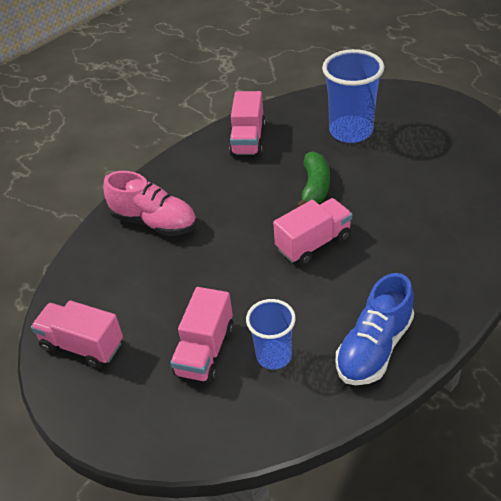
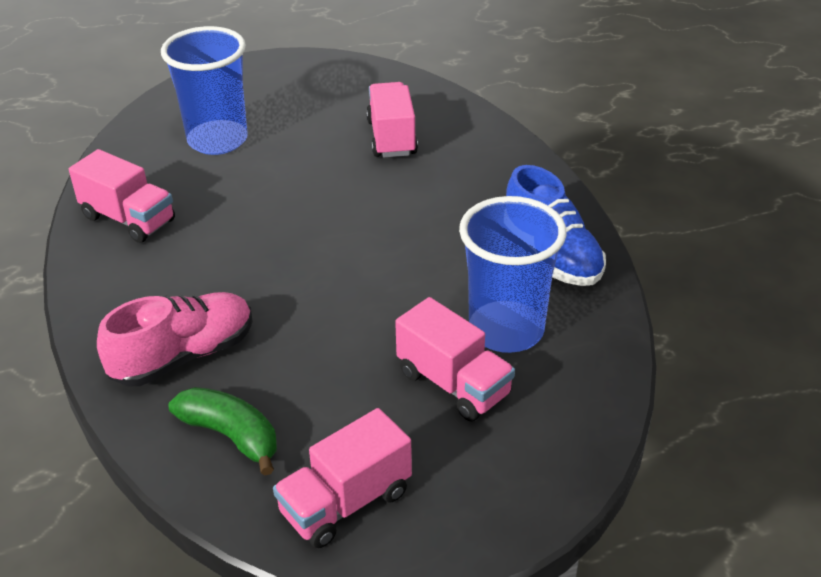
camera: 65 degrees left, 5 degrees down
blue cup [246,299,296,369] -> blue cup [459,196,567,353], size x1.62
pink truck [273,198,352,265] -> pink truck moved to [366,82,418,158]
green banana [296,151,330,208] -> green banana moved to [168,387,277,476]

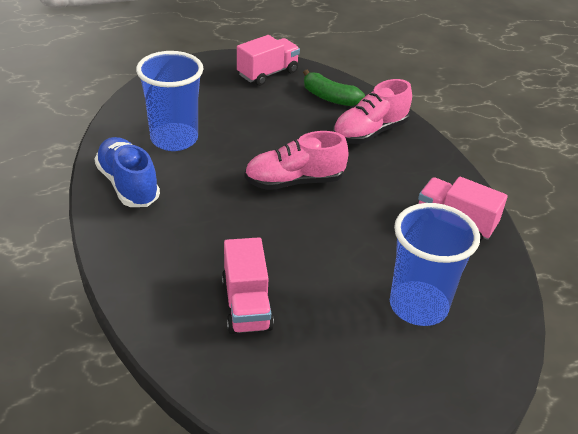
camera: 175 degrees right, 0 degrees up
pink truck [395,297,515,421] -> none
none -> pink shoe [244,131,349,190]

